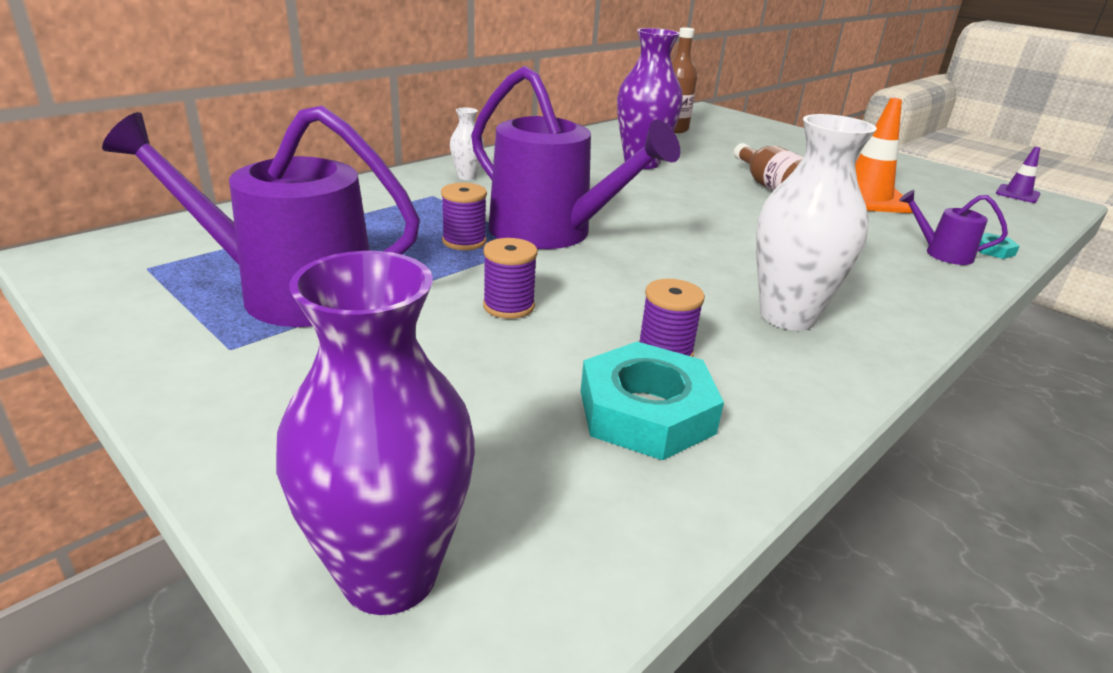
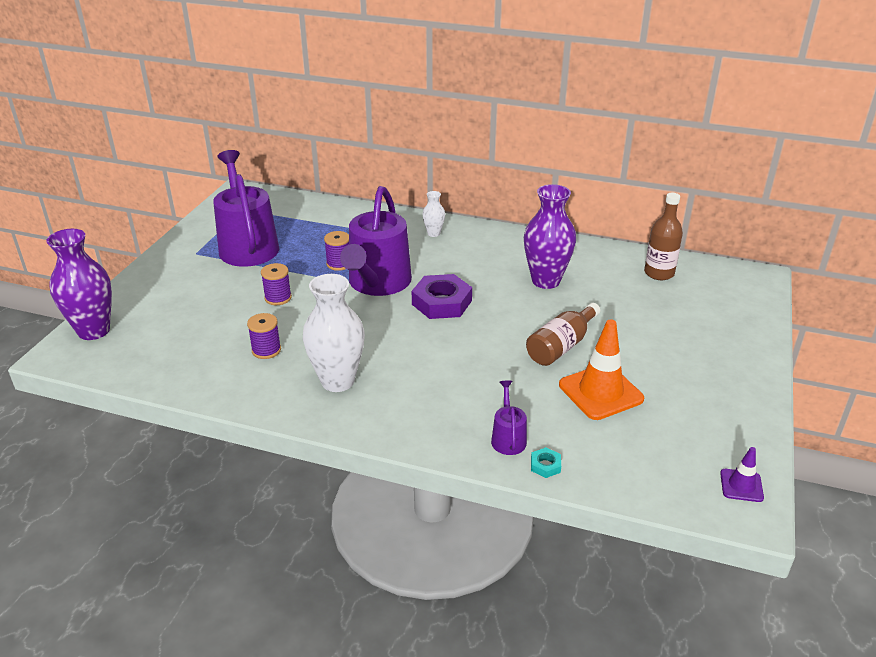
camera: 65 degrees right, 5 degrees up
turquoise nut [581,342,724,460] -> none
none -> purple nut [412,274,472,319]

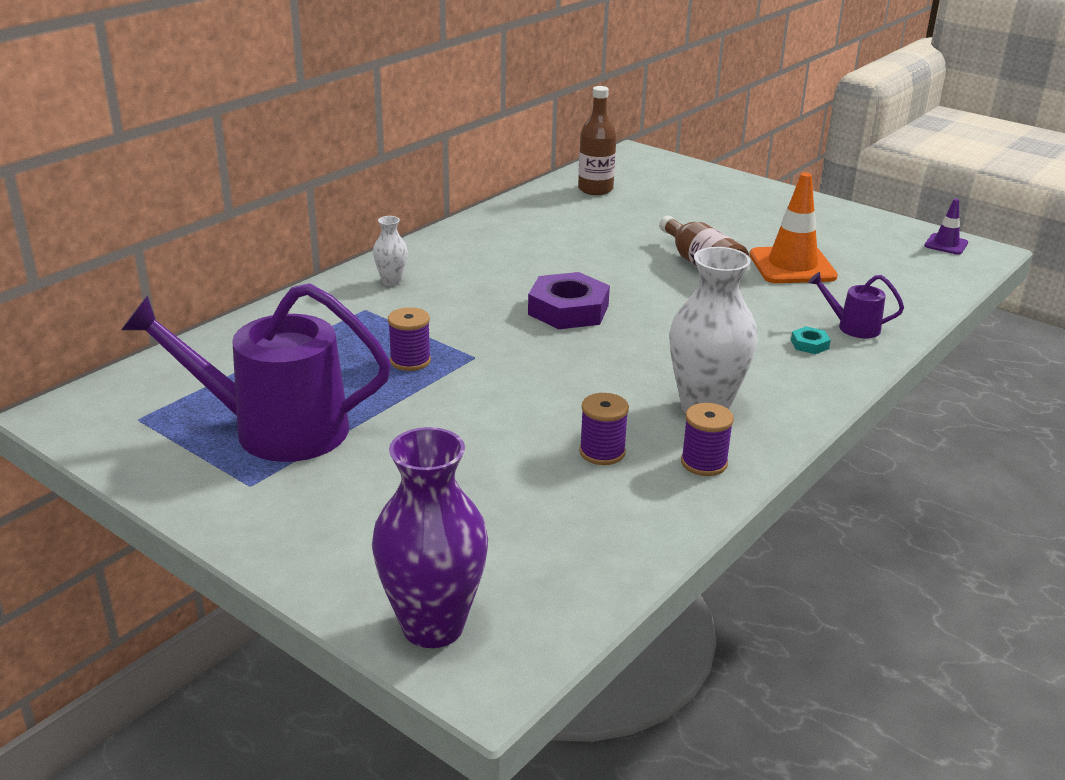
camera: 70 degrees left, 5 degrees down
purple spool [261,263,292,305] -> purple spool moved to [681,403,734,476]
purple watering can [340,186,412,296] -> none
purple vase [524,184,576,289] -> none
turquoise nut [531,447,561,478] -> turquoise nut moved to [791,326,831,354]

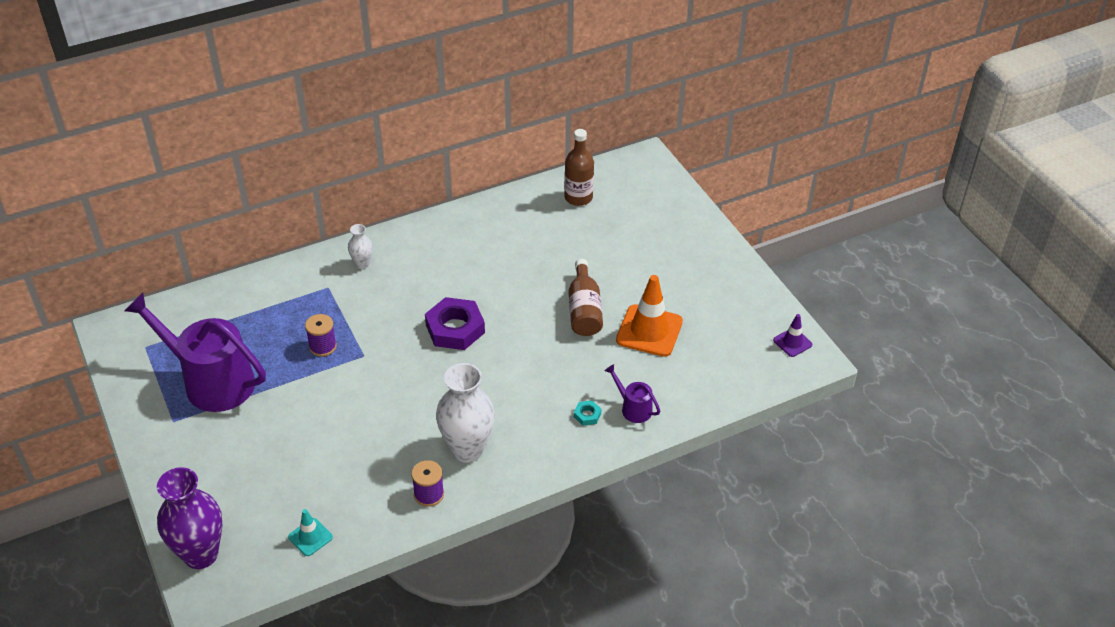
camera: 25 degrees right, 15 degrees up
purple spool [579,393,629,465] -> none
none -> turquoise traffic cone [288,509,333,556]

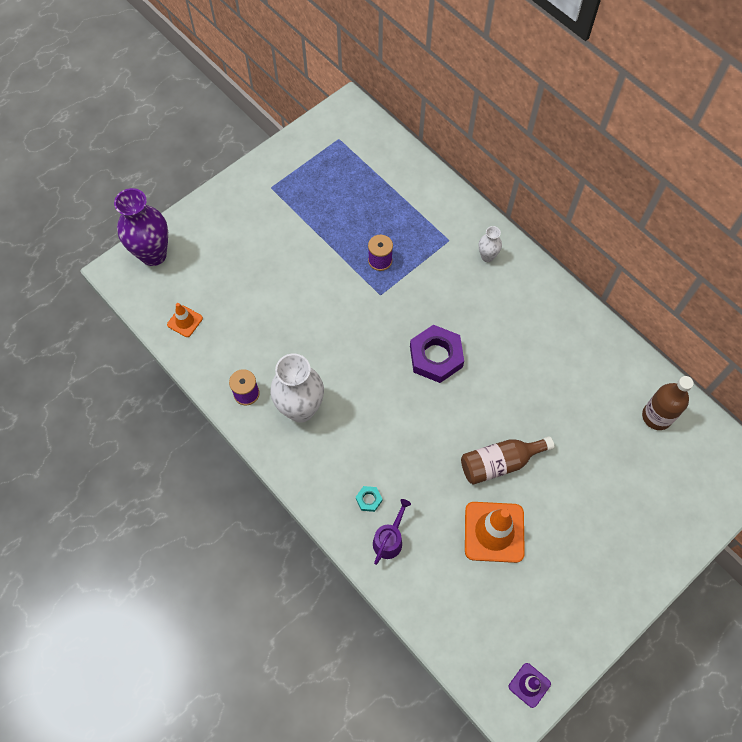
camera: 75 degrees right, 20 degrees up
purple watering can [124,293,266,412] -> none
turquoise traffic cone [288,509,333,556] -> orange traffic cone [167,303,203,337]

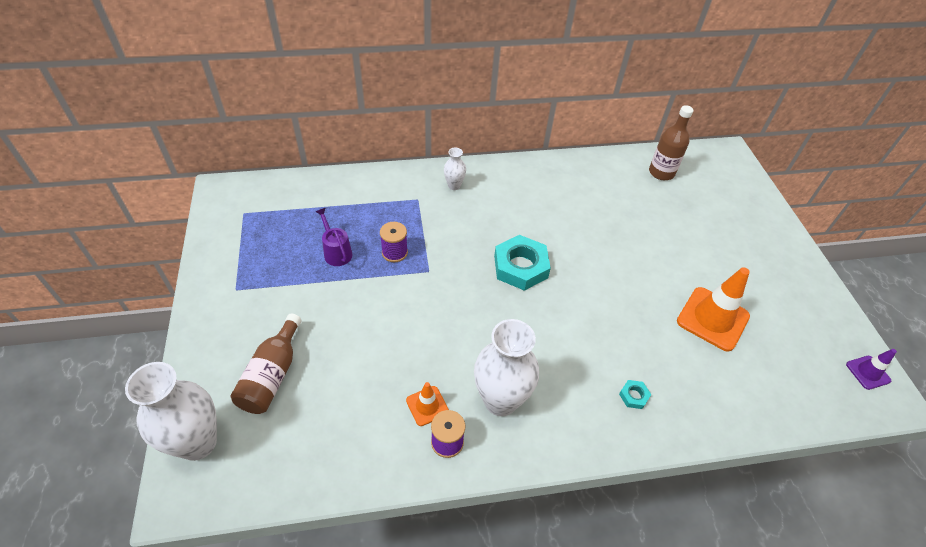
camera: 60 degrees left, 15 degrees down
purple vase [114,188,168,266] -> white vase [125,362,217,461]
orange traffic cone [167,303,203,337] -> orange traffic cone moved to [406,382,449,426]
purple watering can [373,499,411,565] -> purple watering can moved to [316,208,352,266]
purple nut [410,325,464,383] -> turquoise nut [494,235,551,291]
brown bottle [461,436,554,485] -> brown bottle moved to [230,314,302,414]

